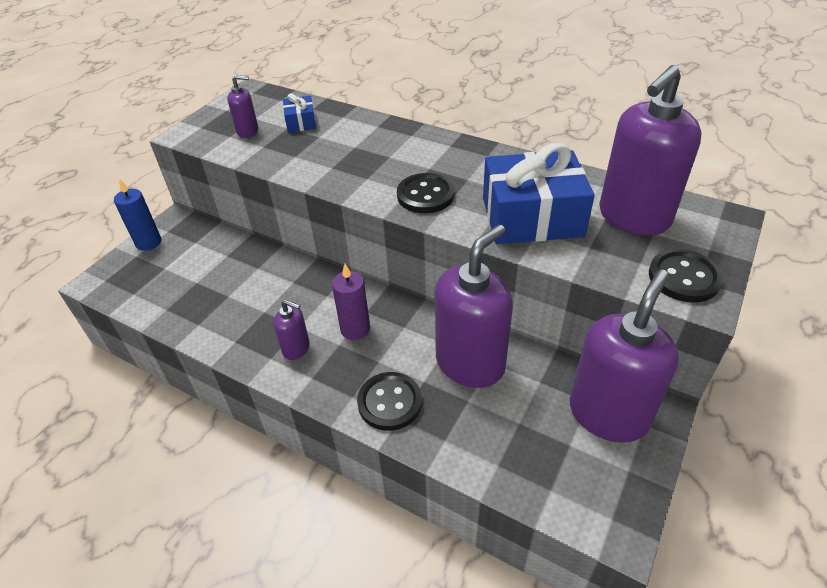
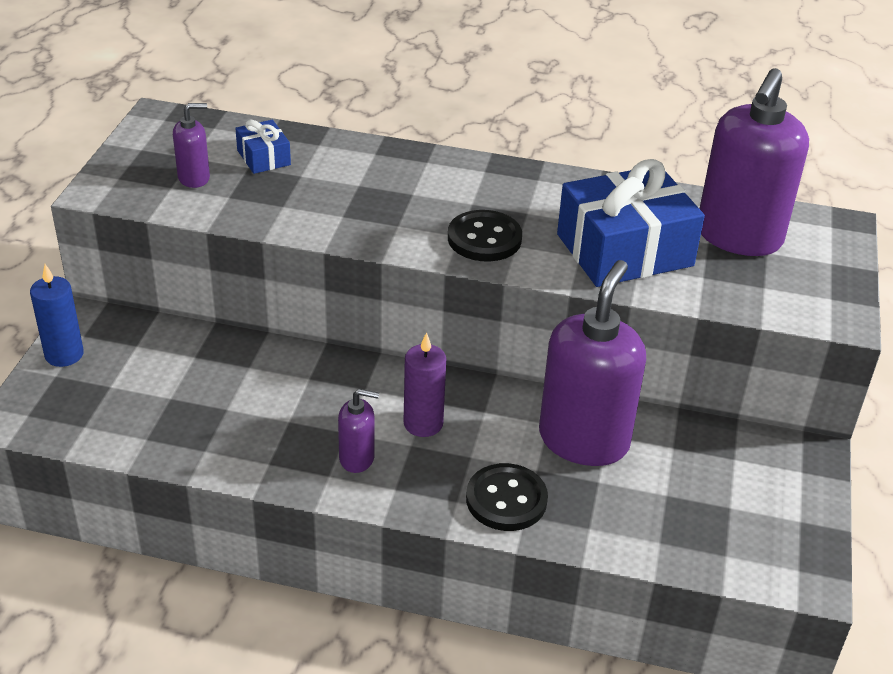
camera: 20 degrees left, 5 degrees down
purple soap dispenser [570,270,679,443] -> none
black button [649,249,723,302] -> none

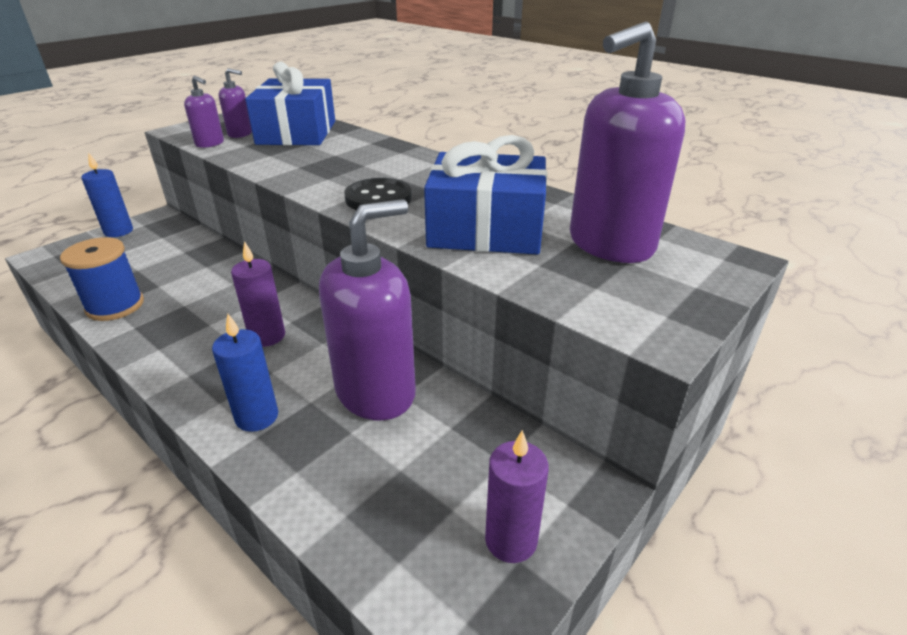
camera: 30 degrees right, 5 degrees down
blue gift [235,119,291,174] -> blue gift [245,62,335,145], size x2.15
purple soap dispenser [338,389,379,473] -> purple soap dispenser moved to [184,76,224,148]
black button [466,463,548,531] -> blue candle [212,314,278,432]
none -> blue spool [60,237,144,321]
none -> purple candle [485,430,549,563]

